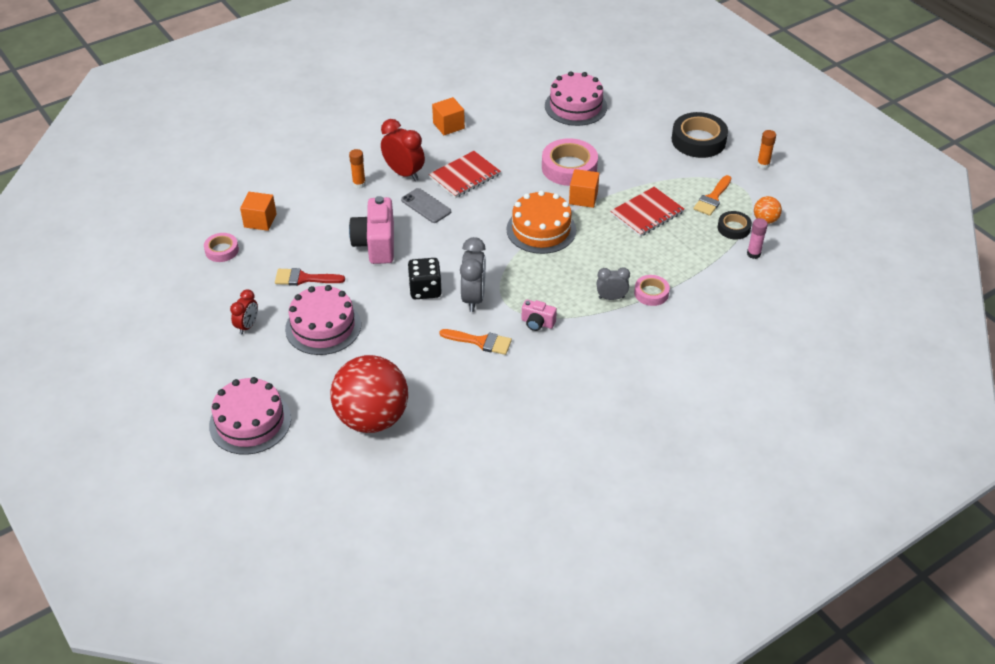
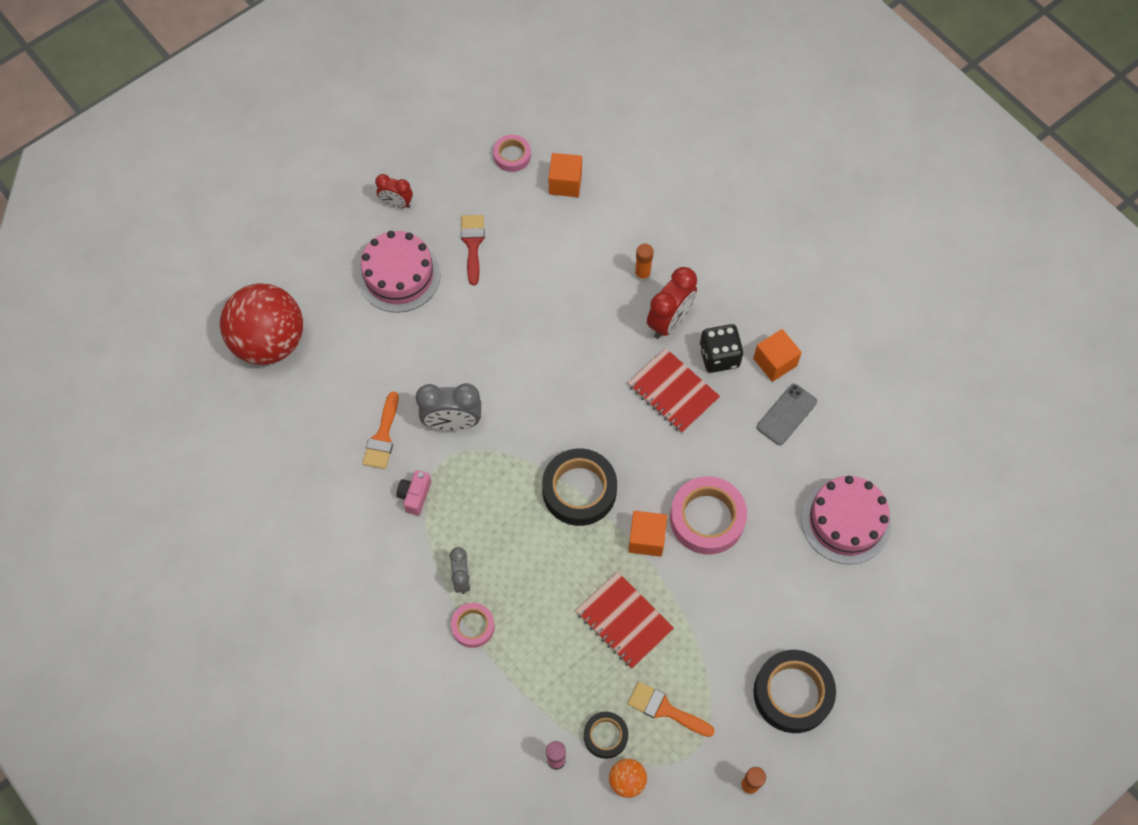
camera: 85 degrees right, 20 degrees up
pink cake [209,377,291,455] -> none
pink camera [349,196,394,264] -> none
grey phone [401,188,451,223] -> grey phone moved to [757,384,817,445]
black dice [408,258,442,299] -> black dice moved to [700,324,743,373]
orange cake [506,190,576,254] -> black tape [542,449,617,526]

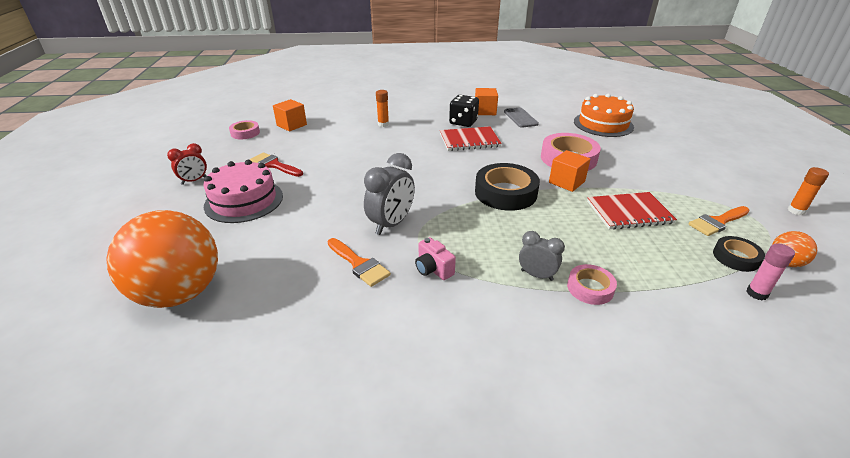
camera: 55 degrees left, 30 degrees down
red ball [220,283,303,365] -> orange ball [106,210,218,308]
red clock [647,267,697,339] -> none
black tape [754,650,836,733] -> none
pink cake [801,476,891,564] -> orange cake [574,94,634,137]

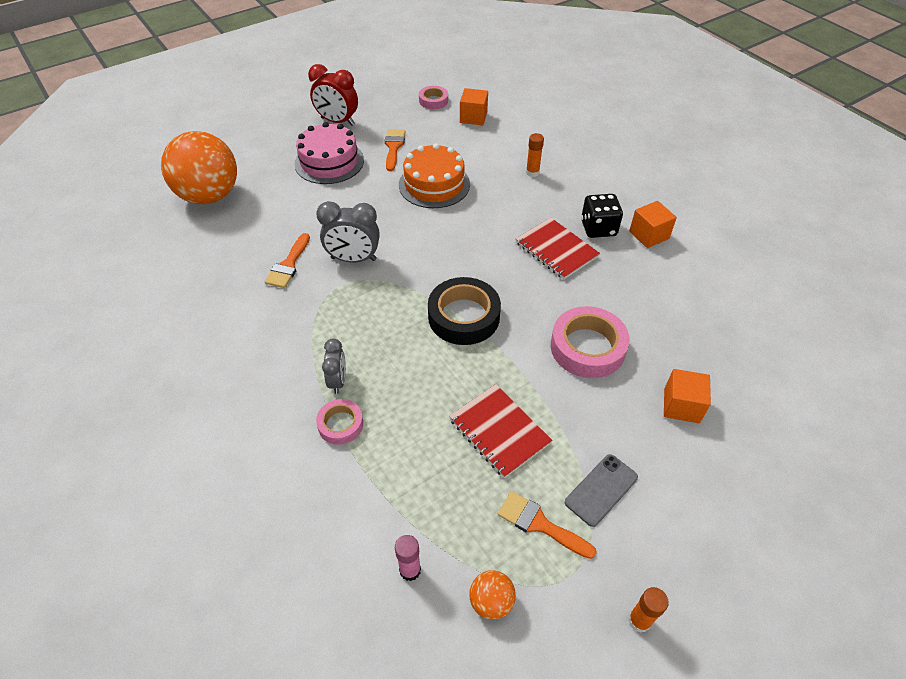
camera: 60 degrees right, 15 degrees up
red clock [167,143,207,185] -> red clock [308,64,358,126], size x1.63
red brush [250,152,303,177] -> orange brush [385,129,405,171]
pink camera [415,237,456,280] -> none
grey phone [504,108,539,128] -> grey phone moved to [565,454,638,527]
orange cube [549,150,590,192] -> orange cube moved to [664,369,711,423]
orange cake [574,94,634,137] -> orange cake moved to [399,143,470,208]
black tape [713,236,765,272] -> none

